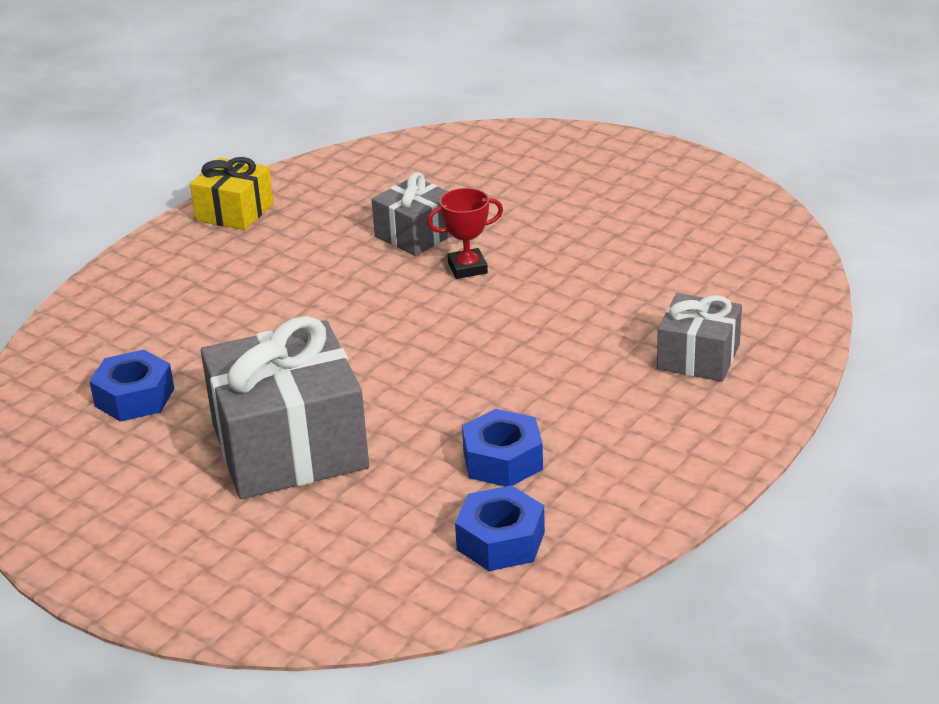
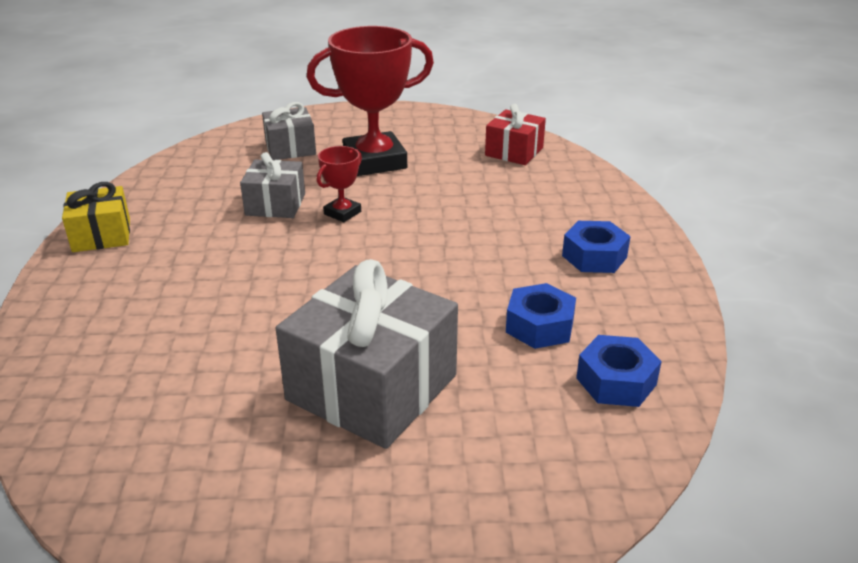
camera: 40 degrees left, 0 degrees up
blue nut [89,350,174,422] -> blue nut moved to [562,221,631,273]
grey gift [657,293,742,382] -> grey gift moved to [262,102,316,160]
none -> red trophy [307,26,434,176]
none -> red gift [485,104,546,165]

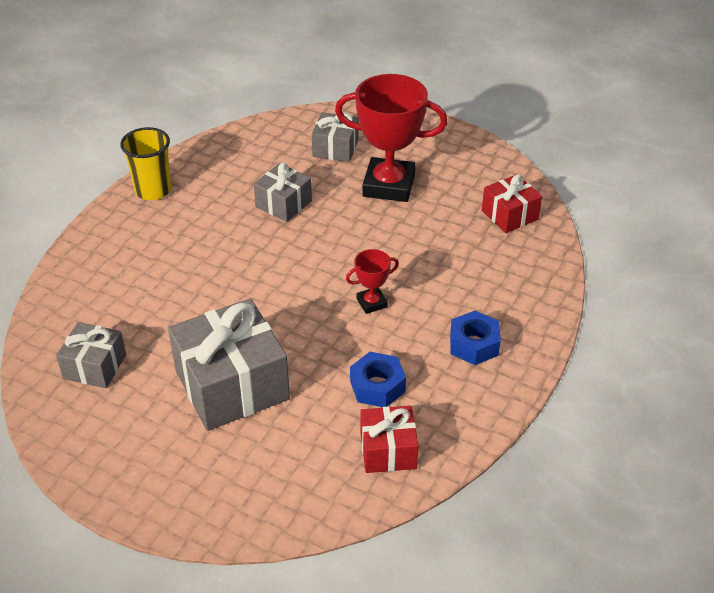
camera: 30 degrees right, 10 degrees up
yellow gift [62,182,130,252] -> yellow cup [120,127,172,200]
red trophy [317,146,362,222] -> red trophy moved to [346,249,399,314]
blue nut [576,335,662,407] -> red gift [360,406,419,473]
none -> grey gift [56,322,126,388]

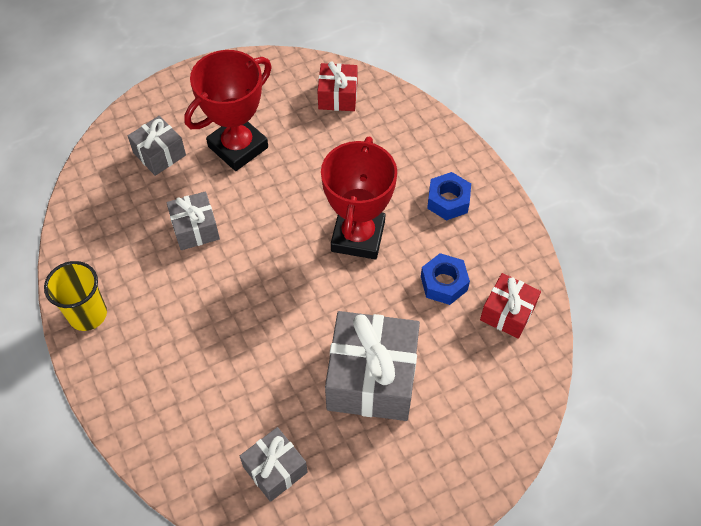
camera: 55 degrees left, 15 degrees up
red trophy [346,249,399,314] -> red trophy [321,137,397,259], size x2.15

